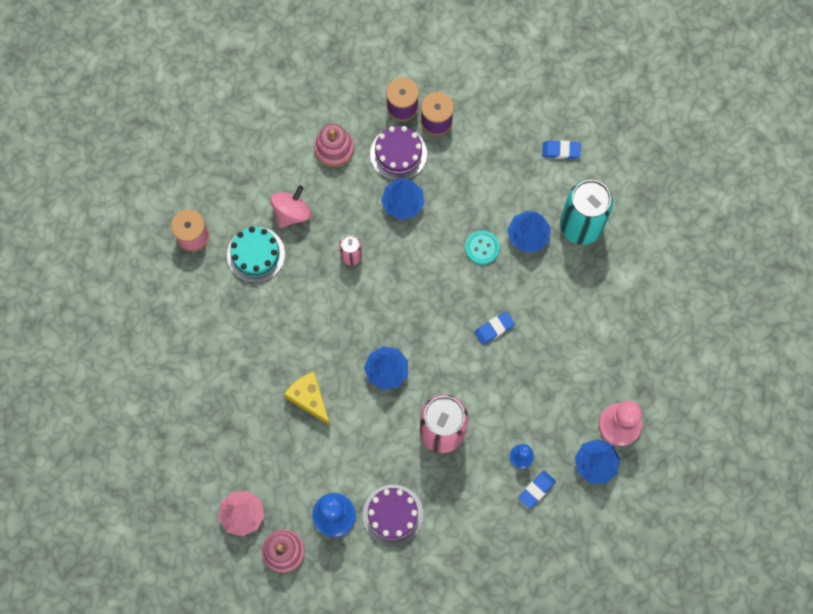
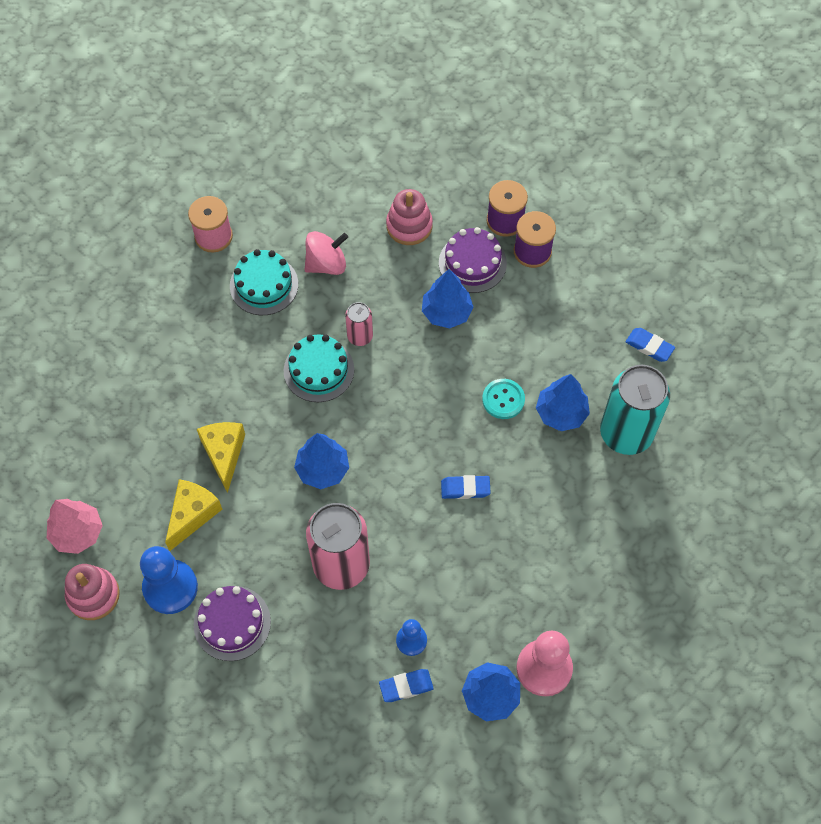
camera: 30 degrees right, 10 degrees down
none -> yellow cheese [165,479,222,551]
none -> turquoise cake [284,334,354,402]

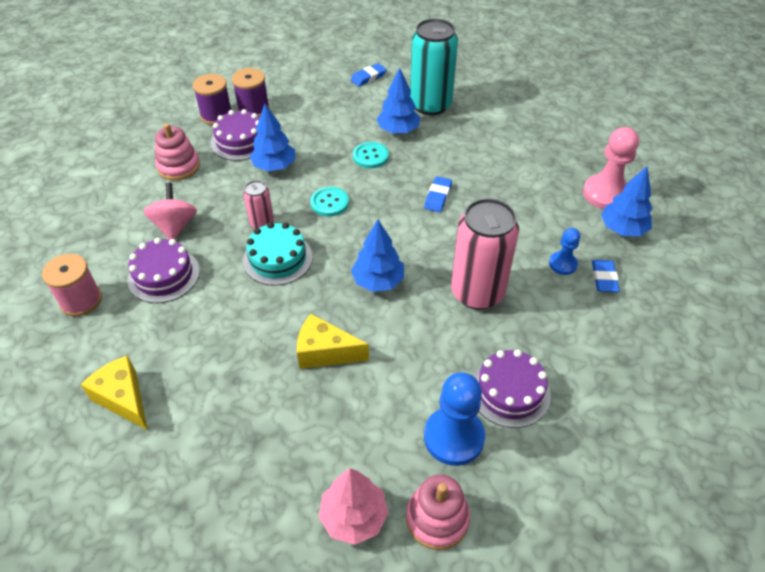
camera: 70 degrees left, 15 degrees down
yellow cheese [165,479,222,551] -> yellow cheese moved to [81,355,148,430]
turquoise cake [230,249,298,315] -> purple cake [127,238,200,303]
none -> turquoise button [310,187,349,217]

